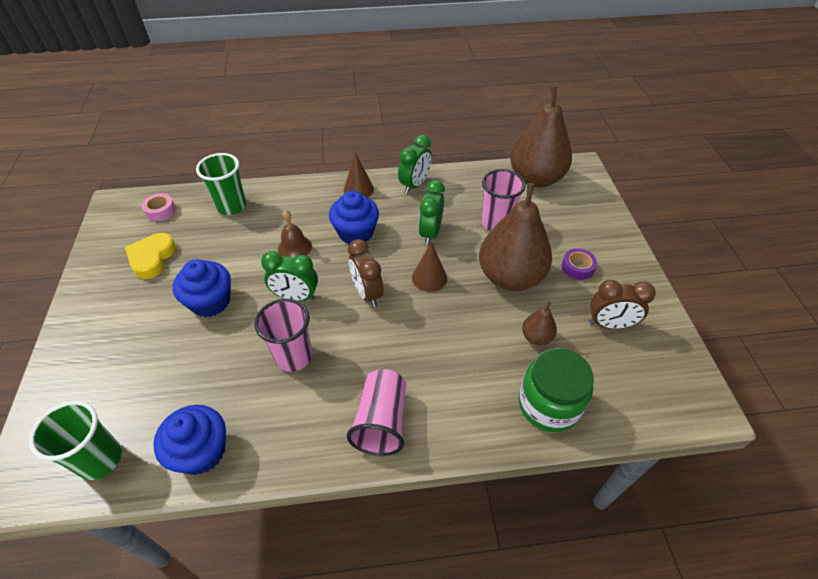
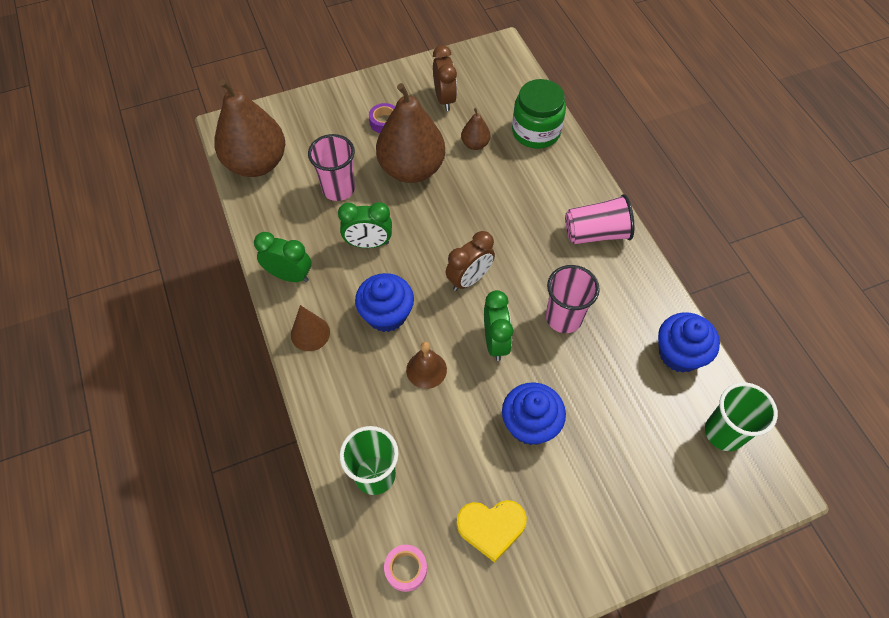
camera: 105 degrees left, 10 degrees up
brown cone [412,241,447,292] -> none

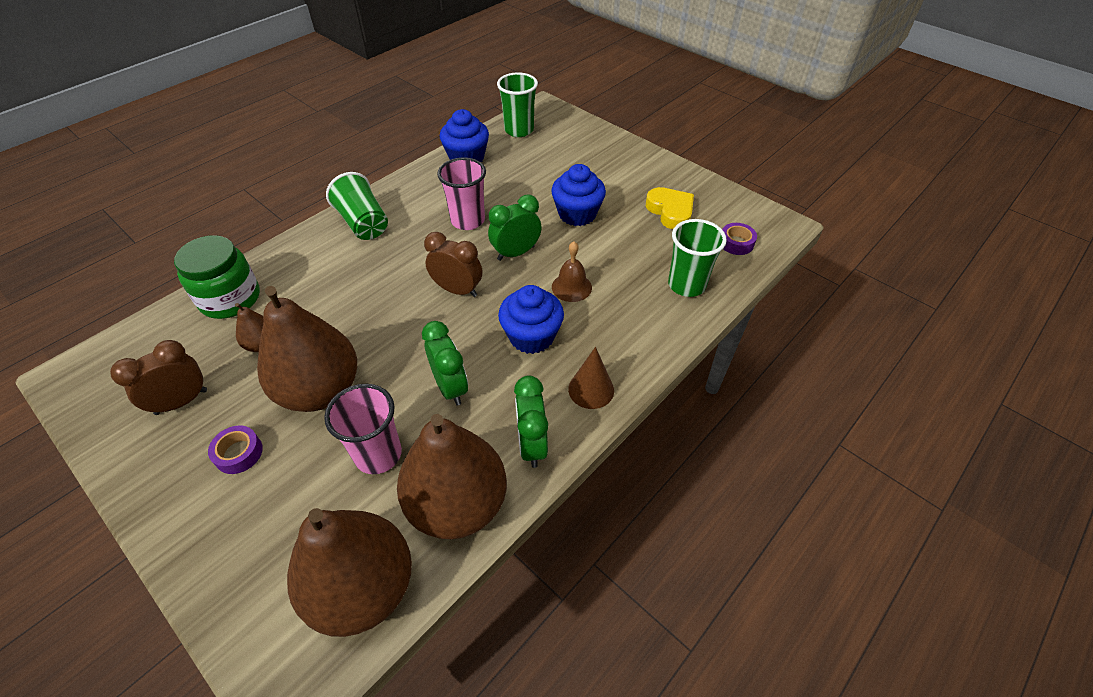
camera: 115 degrees left, 10 degrees down
pink tape [384,545,427,592] -> purple tape [722,223,757,255]
pink cup [565,194,634,244] -> green cup [326,172,388,240]
none -> brown pear [397,414,507,539]

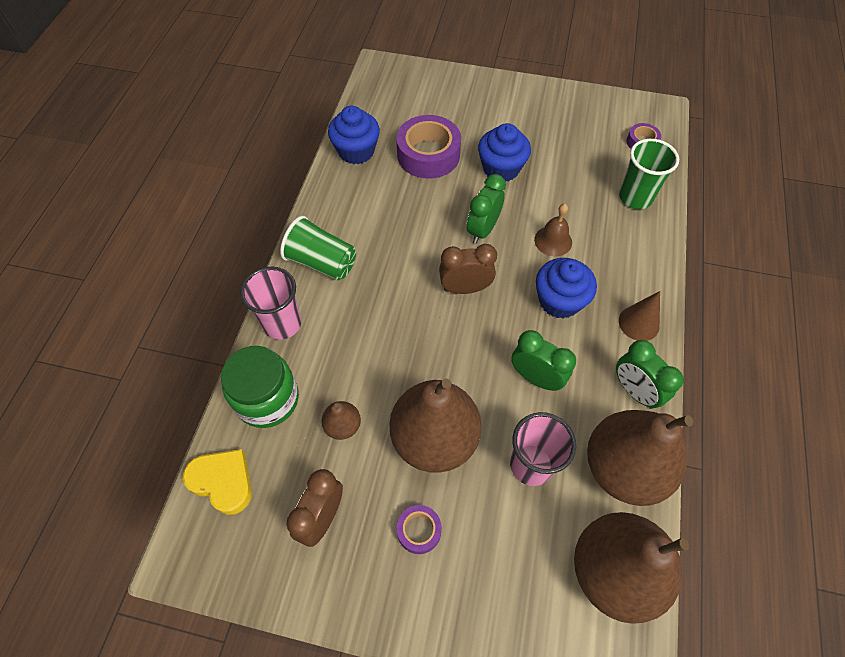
camera: 30 degrees left, 10 degrees up
pink cup [437,158,486,230] -> pink cup moved to [240,267,301,340]
green cup [497,72,538,137] -> none
yellow heart [646,187,694,229] -> yellow heart moved to [183,449,252,515]
none -> purple tape [396,115,461,179]

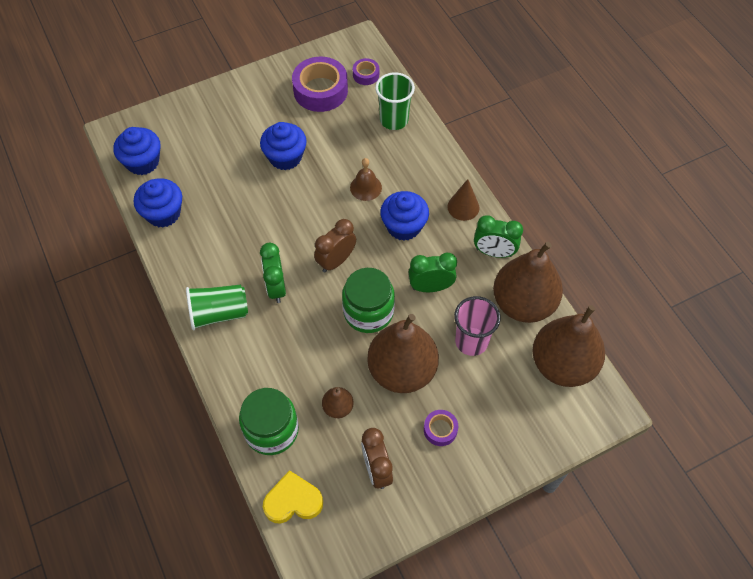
camera: 40 degrees left, 0 degrees up
pink cup [240,267,301,340] -> none
purple tape [396,115,461,179] -> purple tape moved to [292,57,348,112]
green clock [467,174,506,244] -> green clock moved to [260,243,286,303]
none -> blue cupcake [113,127,160,175]
none -> green jar [342,268,395,333]

